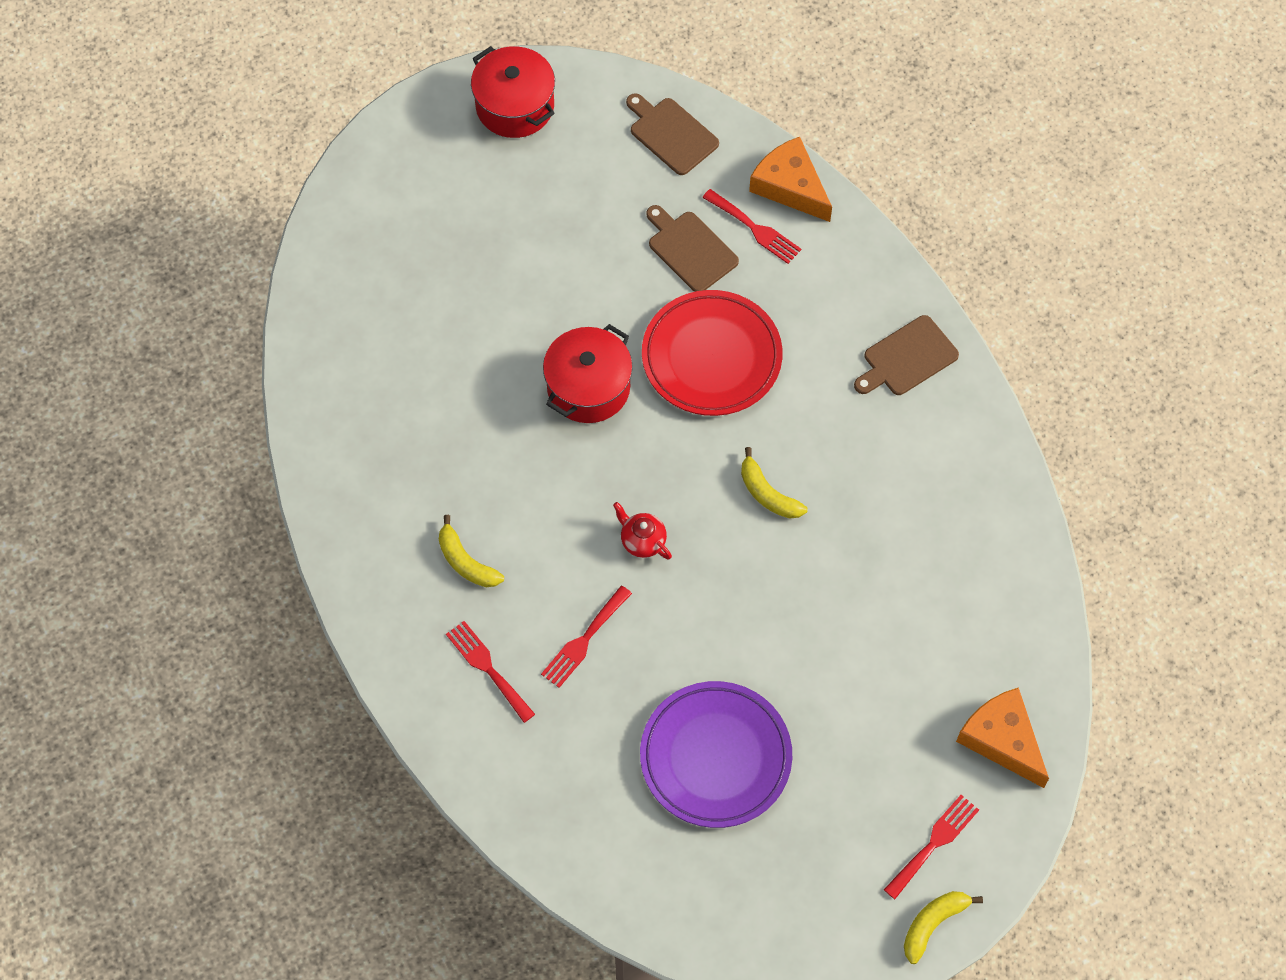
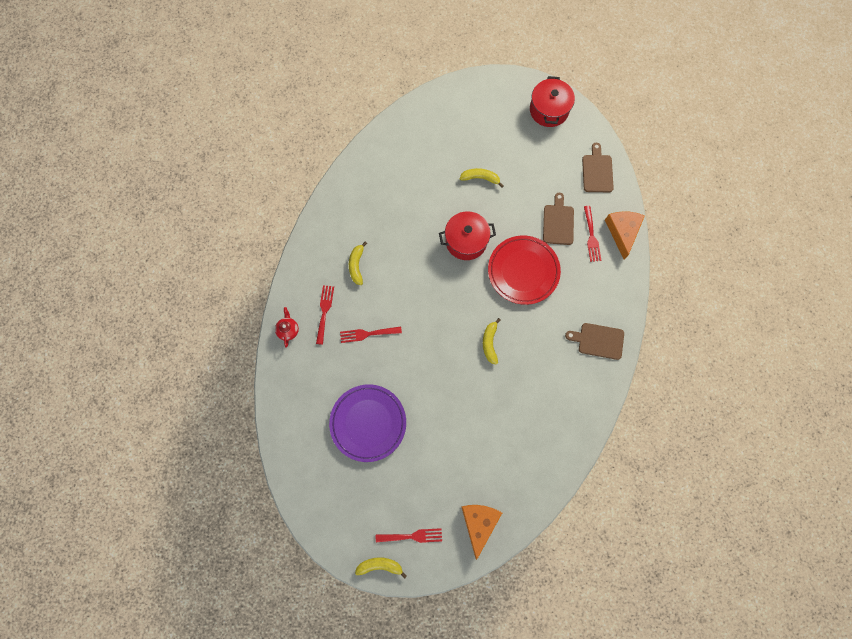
camera: 45 degrees right, 10 degrees up
red teapot [613,502,672,560] -> red teapot moved to [275,307,299,348]
none -> yellow banana [460,168,503,188]

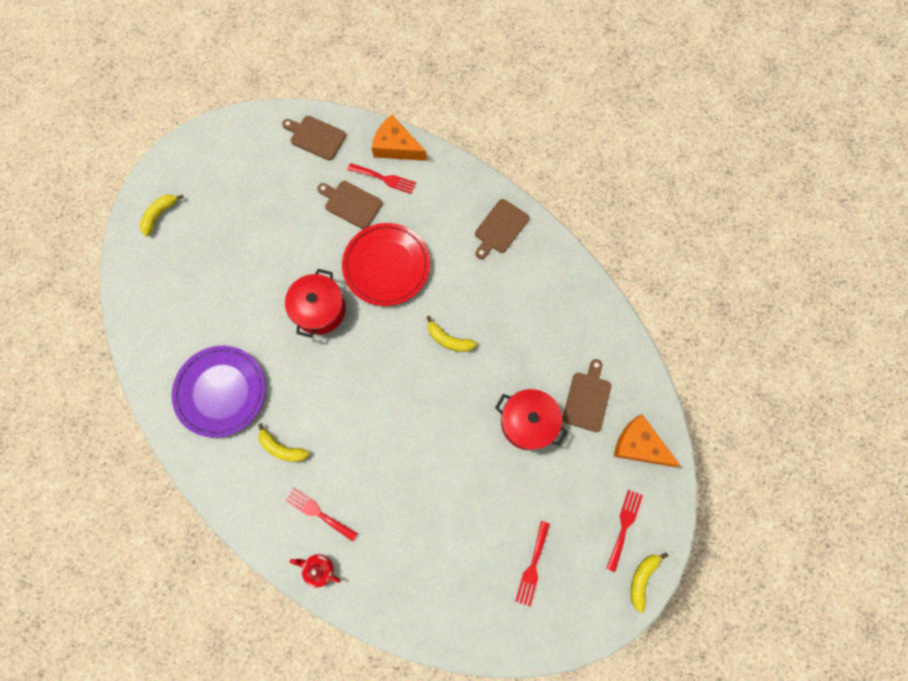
camera: 65 degrees left, 0 degrees up
purple plate [329,385,406,462] -> purple plate moved to [172,346,266,438]
red fork [340,327,402,343] -> red fork moved to [515,521,550,606]
yellow banana [460,168,503,188] -> yellow banana moved to [140,194,184,237]
red pot [530,76,575,127] -> red pot moved to [495,389,568,450]
none -> brown cutting board [563,359,611,432]

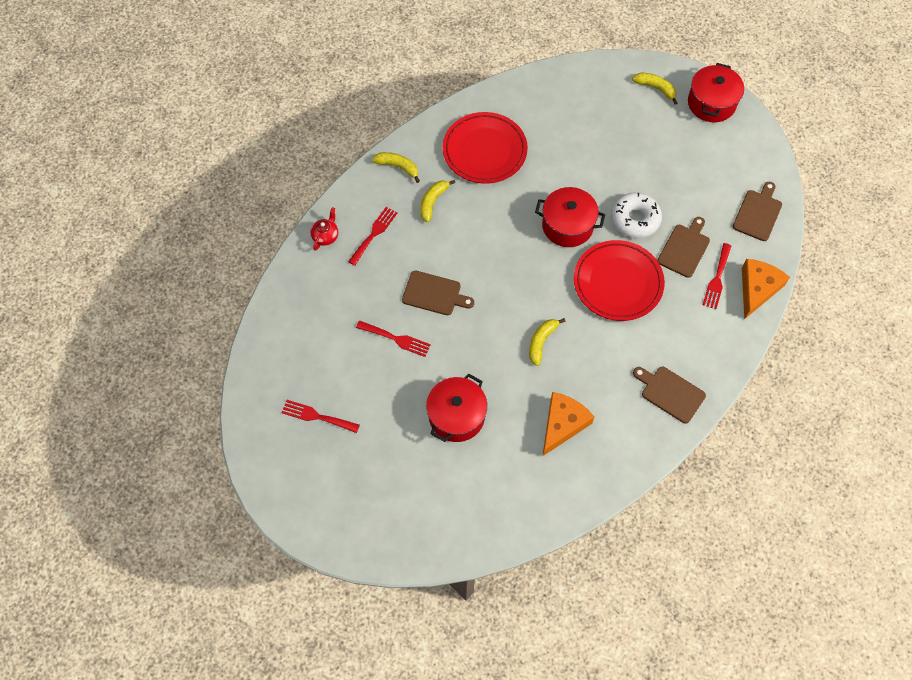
camera: 90 degrees right, 10 degrees down
purple plate [172,346,266,438] -> red plate [443,112,528,184]
brown cutting board [563,359,611,432] -> brown cutting board moved to [402,271,474,315]
red fork [606,490,643,572] -> red fork moved to [356,321,431,357]
orange cheese [614,414,681,467] -> orange cheese moved to [542,392,595,457]
yellow banana [631,553,668,613] -> yellow banana moved to [372,152,420,183]
none -> white donut [611,192,662,238]
none -> red pot [688,63,744,122]

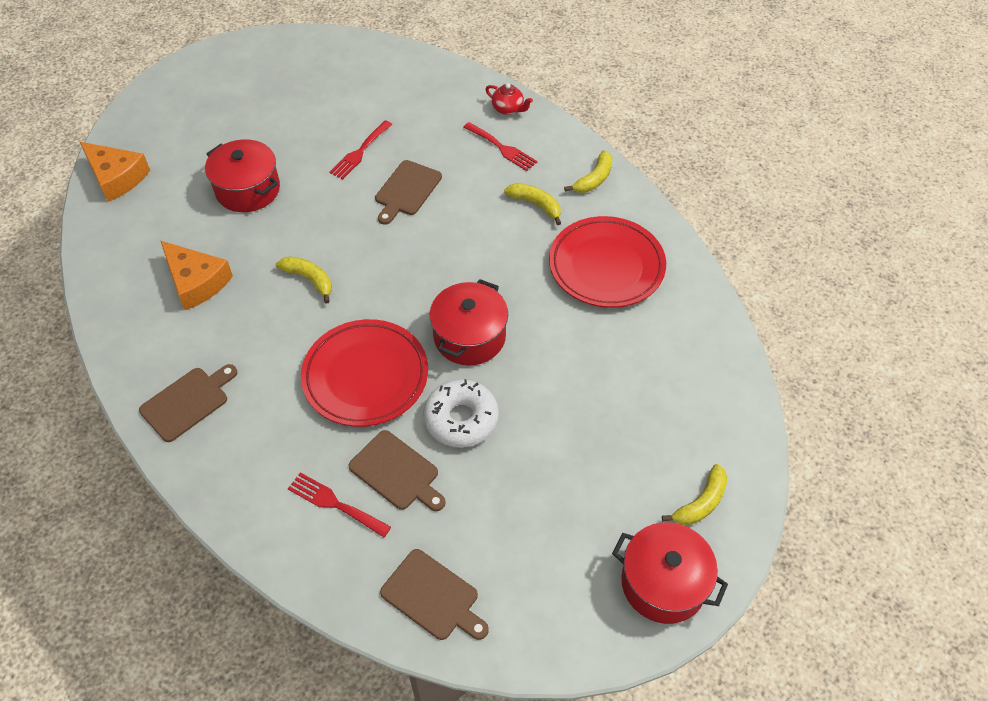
camera: 100 degrees right, 10 degrees down
red fork [281,400,360,433] -> none
orange cheese [742,259,790,319] -> orange cheese moved to [80,142,150,202]

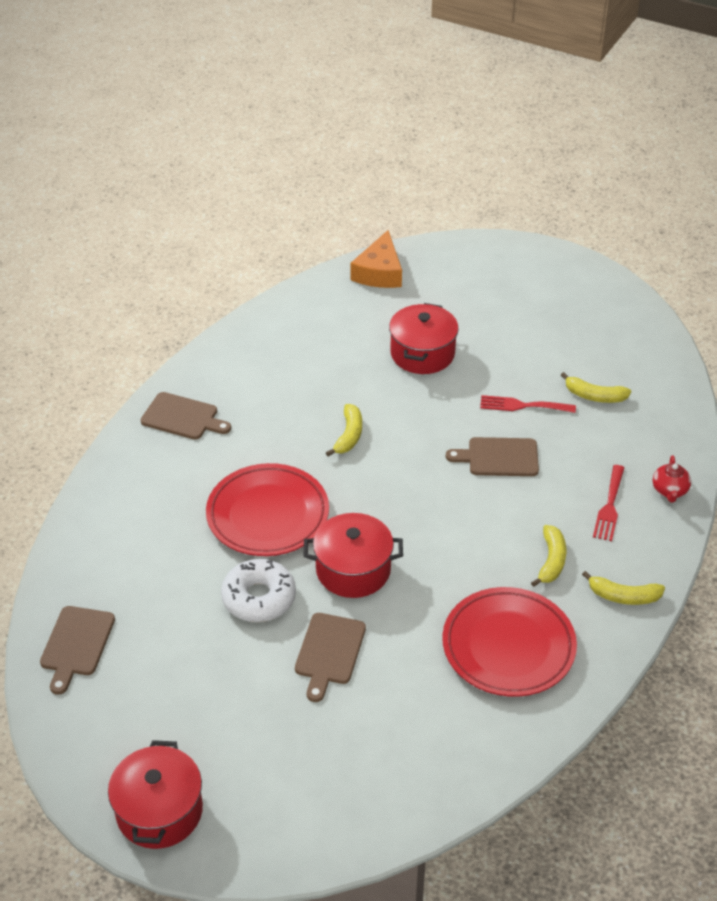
camera: 65 degrees right, 10 degrees down
orange cheese [161,241,233,310] -> none
red fork [288,472,391,537] -> none
brown cutting board [348,430,446,511] -> brown cutting board moved to [295,613,366,702]
yellow banana [662,464,727,525] -> yellow banana moved to [561,372,631,403]

